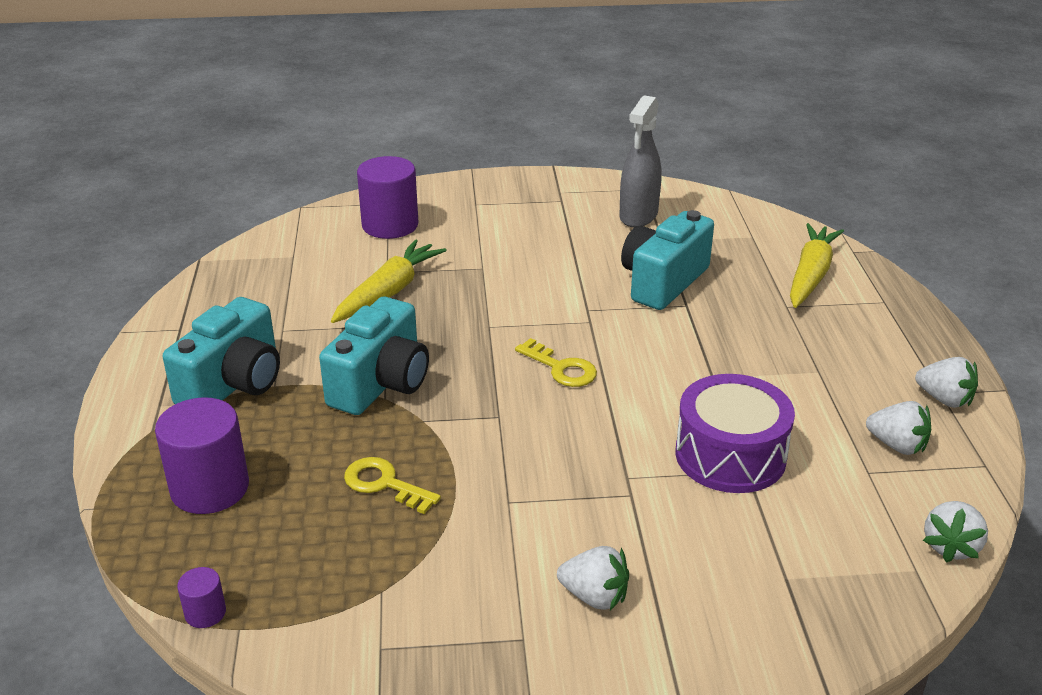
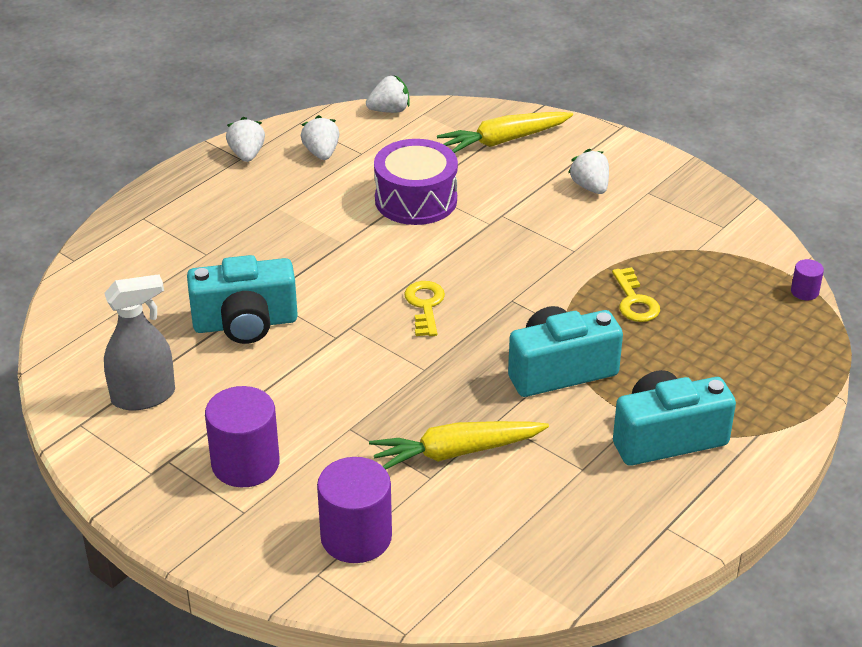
camera: 135 degrees left, 5 degrees up
purple cylinder [155,397,249,514] -> purple cylinder moved to [205,386,279,487]
yellow carrot [790,223,844,308] -> yellow carrot moved to [437,112,573,153]

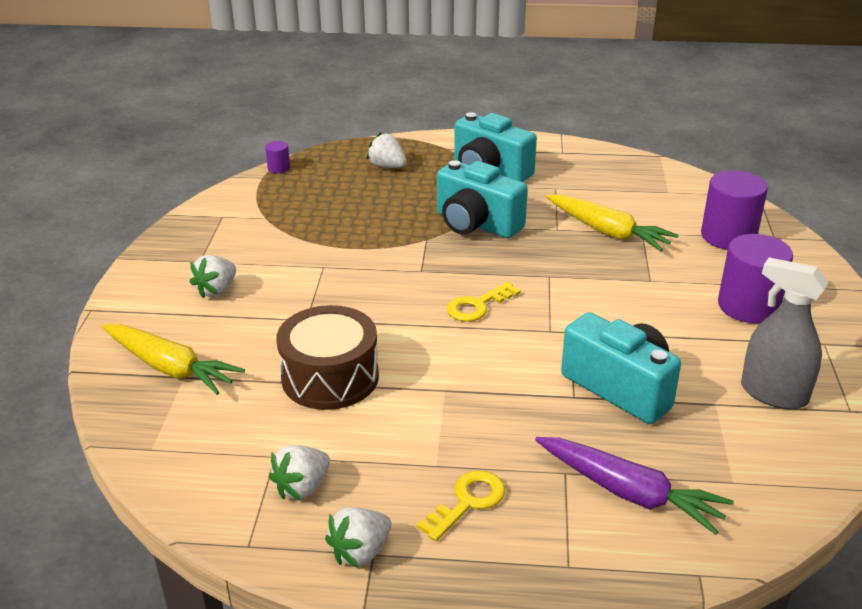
camera: 125 degrees left, 5 degrees down
white strawberry [366,75,410,113] -> white strawberry moved to [367,132,407,168]
purple drum [374,139,458,225] -> brown drum [276,305,379,410]
yellow key [612,267,660,322] -> yellow key moved to [416,470,505,541]
none -> purple carrot [535,437,734,535]

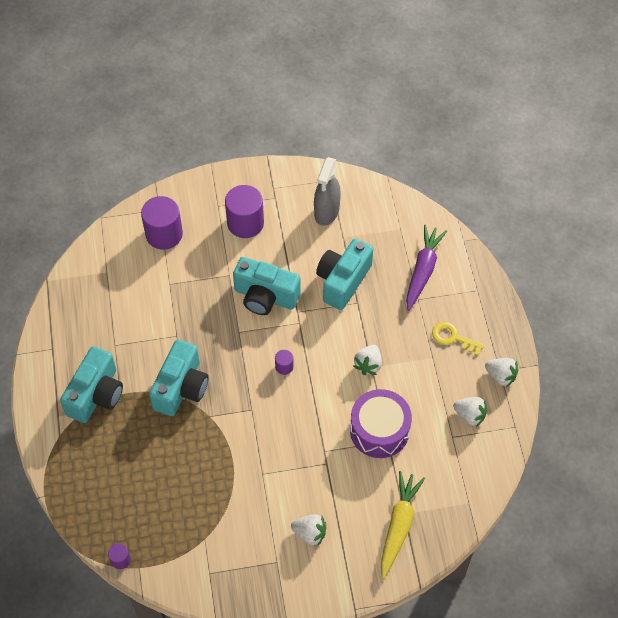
camera: 105 degrees left, 25 degrees up
brown drum [276,305,379,410] -> purple drum [350,389,412,458]
white strawberry [367,132,407,168] -> white strawberry moved to [353,345,382,375]
yellow key [447,282,521,322] -> purple cylinder [275,350,294,375]
yellow carrot [546,194,679,251] -> none
none -> turquoise camera [233,257,301,315]

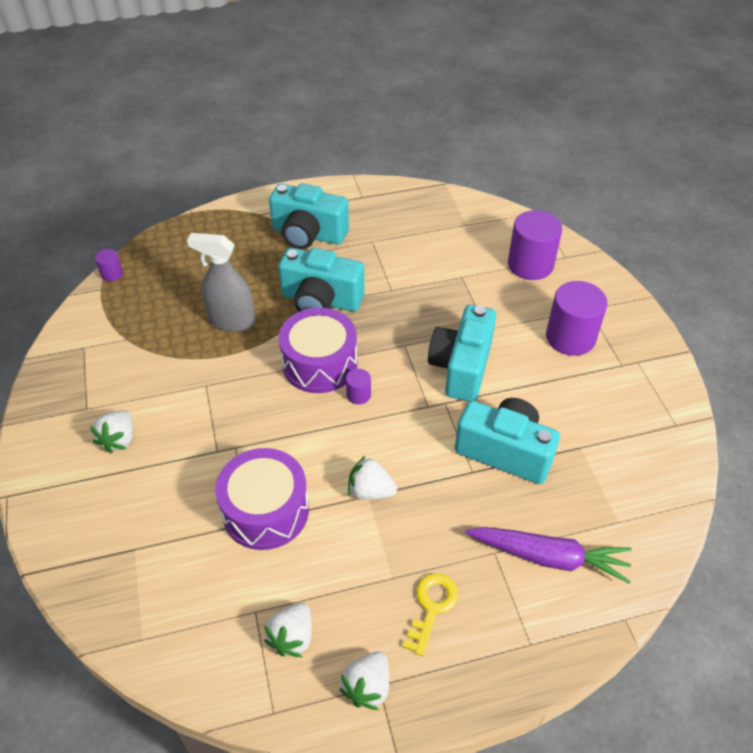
camera: 85 degrees right, 10 degrees down
grey spray bottle [314,157,341,226] -> grey spray bottle moved to [187,233,255,332]
yellow carrot [381,471,425,579] -> none
none -> purple drum [279,308,357,393]

